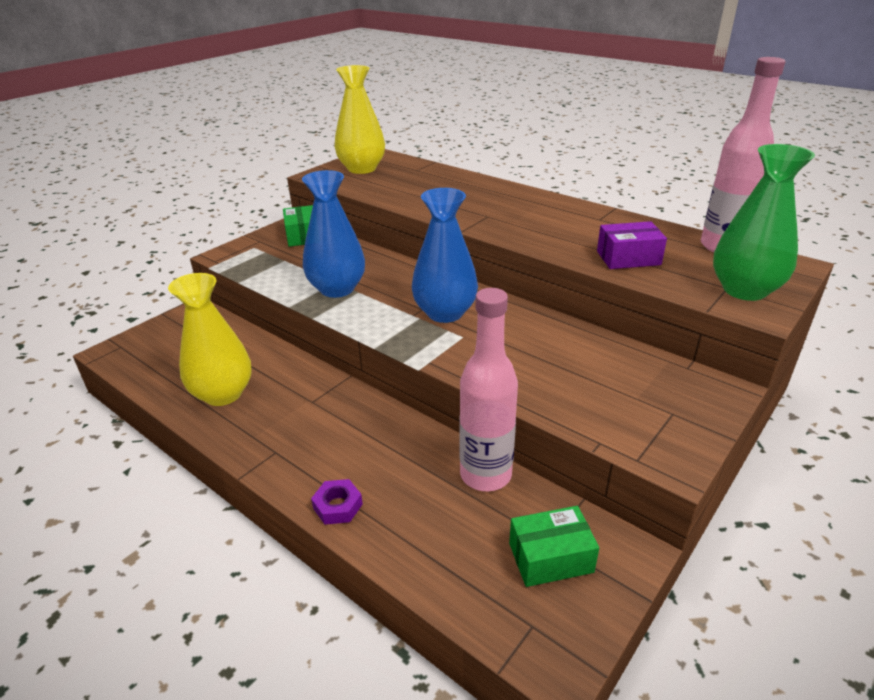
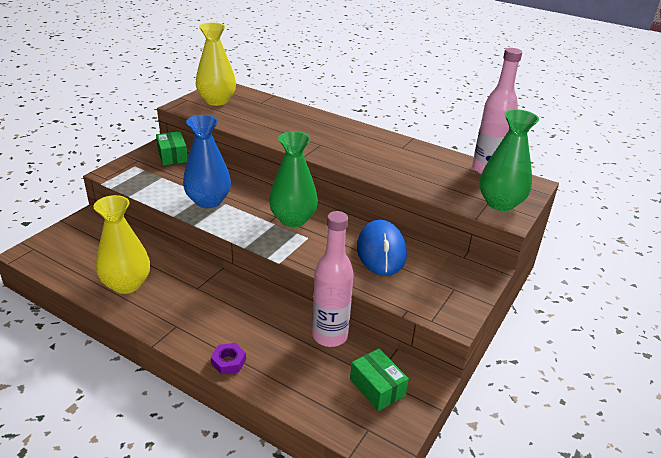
camera: 10 degrees left, 0 degrees up
blue vase [412,188,478,323] -> green vase [269,131,318,227]
green box [509,506,599,587] -> green box turned 75 degrees clockwise [350,349,409,411]
purple box [597,221,667,269] -> none
none -> blue mouse [357,220,407,276]

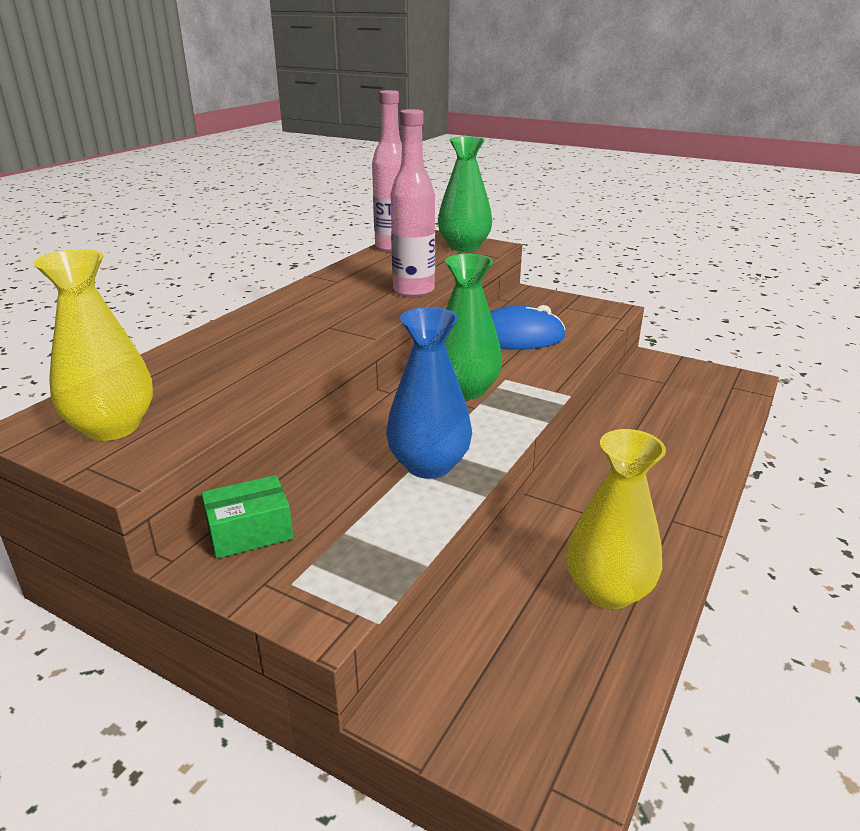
camera: 90 degrees left, 5 degrees down
purple nut [211,343,246,375] -> none
pink bottle [312,211,354,347] -> pink bottle moved to [391,109,435,297]
green box [350,349,409,411] -> none

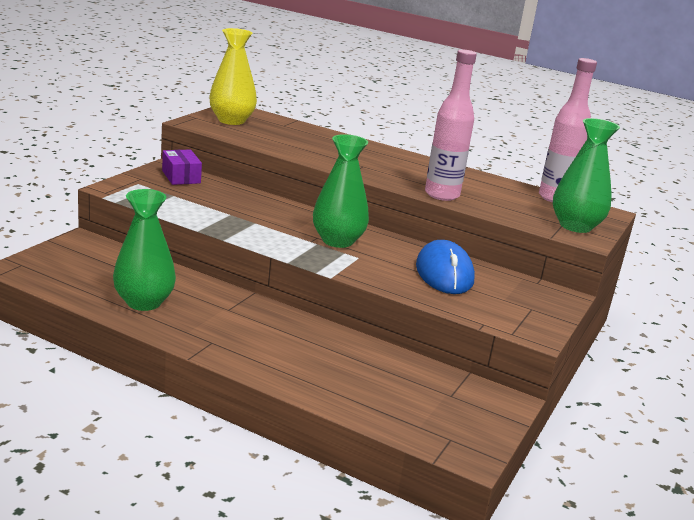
camera: 85 degrees right, 5 degrees down
green box [201,475,293,559] -> purple box [162,149,202,185]
blue vase [386,307,472,479] -> none
yellow vase [566,429,666,609] -> green vase [113,189,176,311]

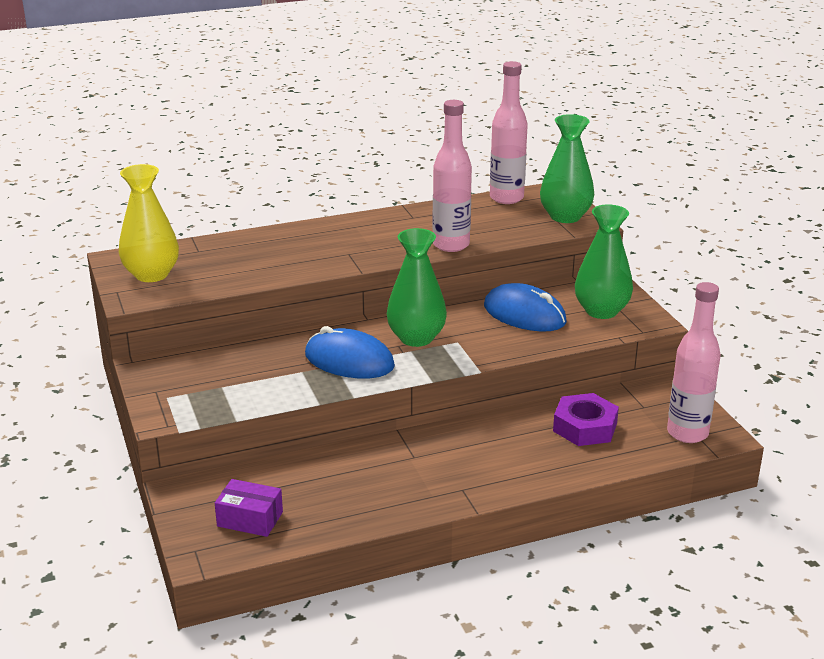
camera: 45 degrees left, 5 degrees up
green vase [113,189,176,311] -> green vase moved to [575,204,633,319]
purple box [162,149,202,185] -> purple box moved to [215,479,283,537]
none -> blue mouse [305,326,395,378]
none -> purple nut [553,393,619,446]
none -> pink bottle [667,282,721,443]

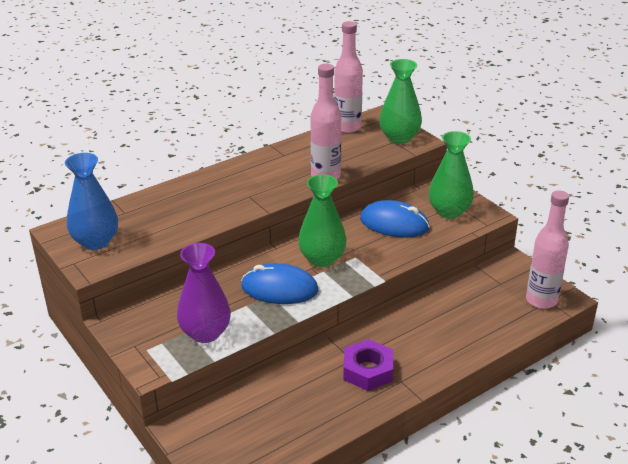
camera: 15 degrees left, 5 degrees up
yellow vase [119,164,179,282] -> blue vase [65,153,118,250]
purple box [215,479,283,537] -> none
purple nut [553,393,619,446] -> purple nut moved to [343,339,393,391]
none -> purple vase [177,243,231,343]

